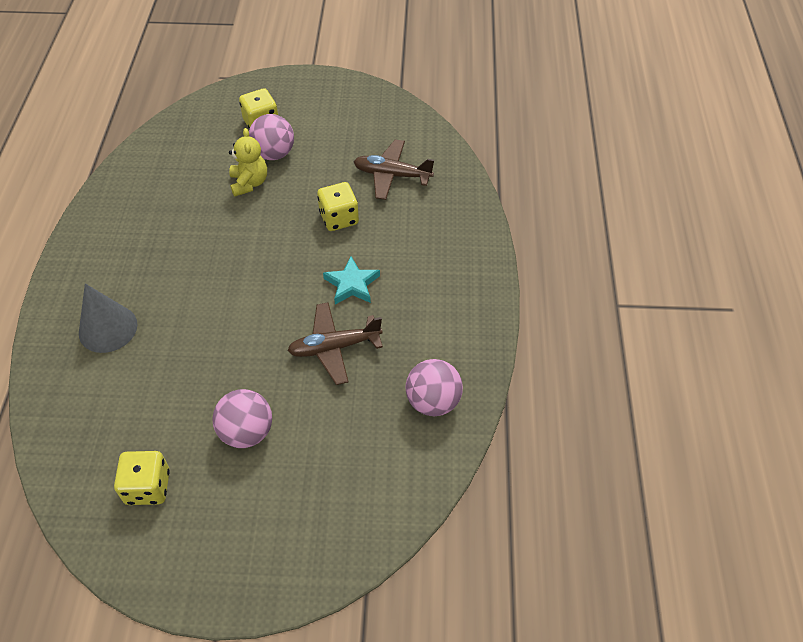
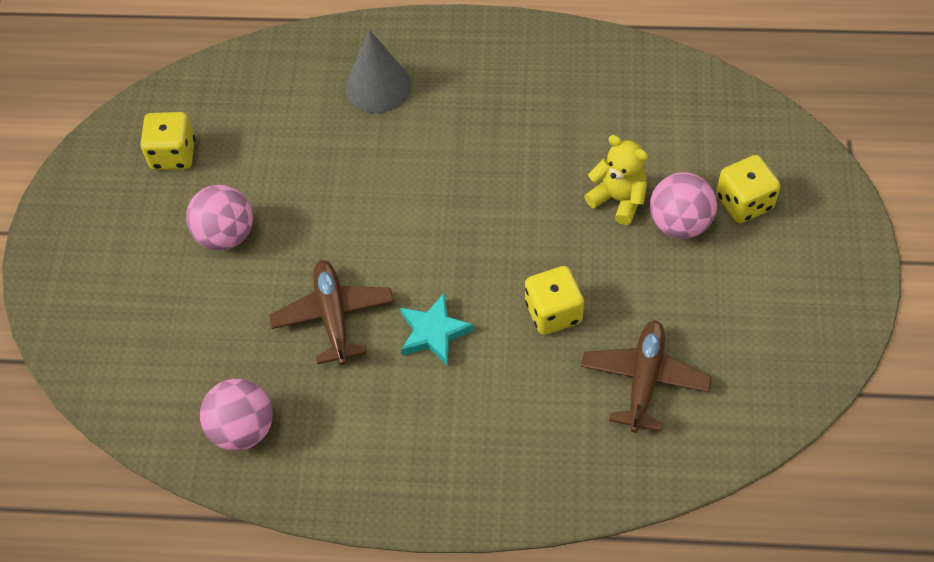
camera: 95 degrees right, 5 degrees up
yellow teddy bear [229,128,267,196] -> yellow teddy bear turned 135 degrees counterclockwise [584,135,648,225]

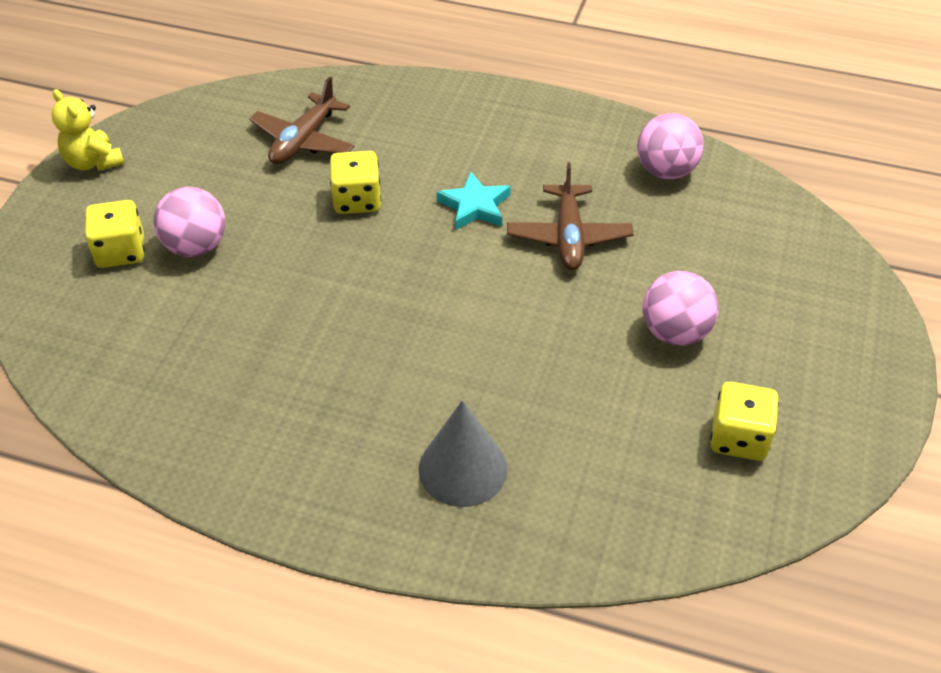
camera: 170 degrees left, 10 degrees down
yellow teddy bear [584,135,648,225] -> yellow teddy bear moved to [52,89,124,171]

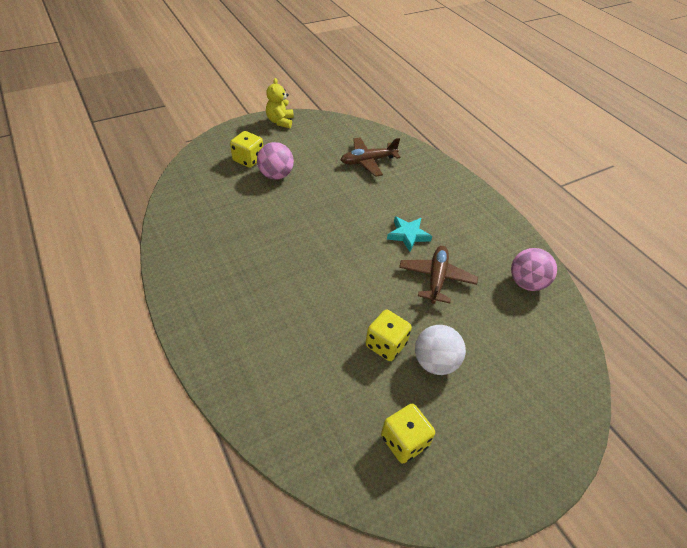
camera: 40 degrees right, 0 degrees up
yellow dice [330,151,381,214] -> yellow dice moved to [366,310,412,361]
grey cone [419,400,507,507] -> none
brown plane [507,163,634,270] -> brown plane turned 150 degrees clockwise [399,246,478,304]
pink ball [642,271,719,346] -> white ball [415,325,466,375]

